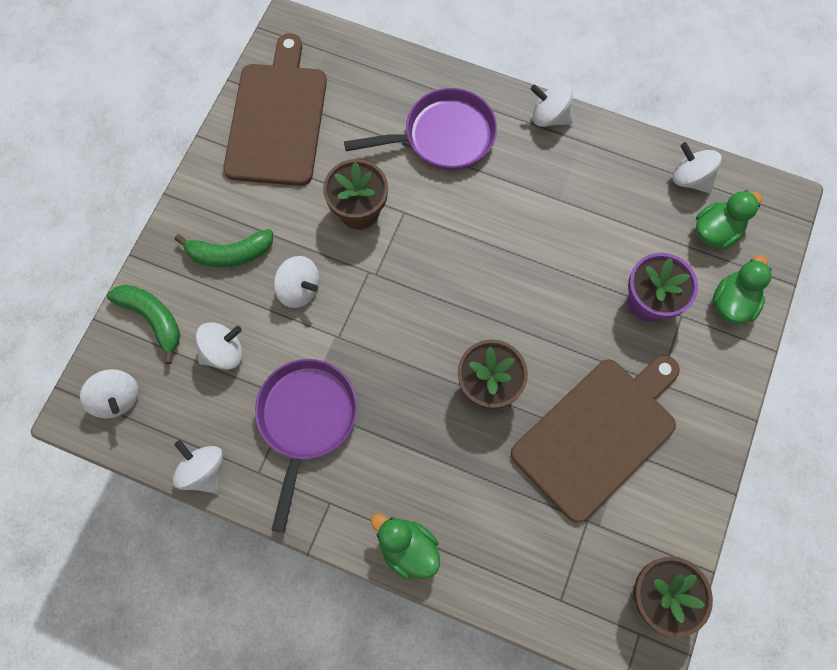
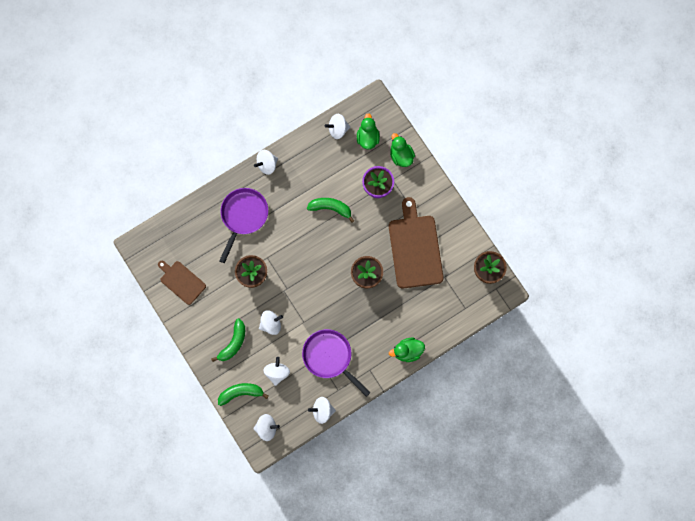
camera: 55 degrees left, 5 degrees up
brown cutting board [223,33,327,186] -> brown cutting board [158,261,206,305], size x0.58
none -> green banana [307,198,354,223]

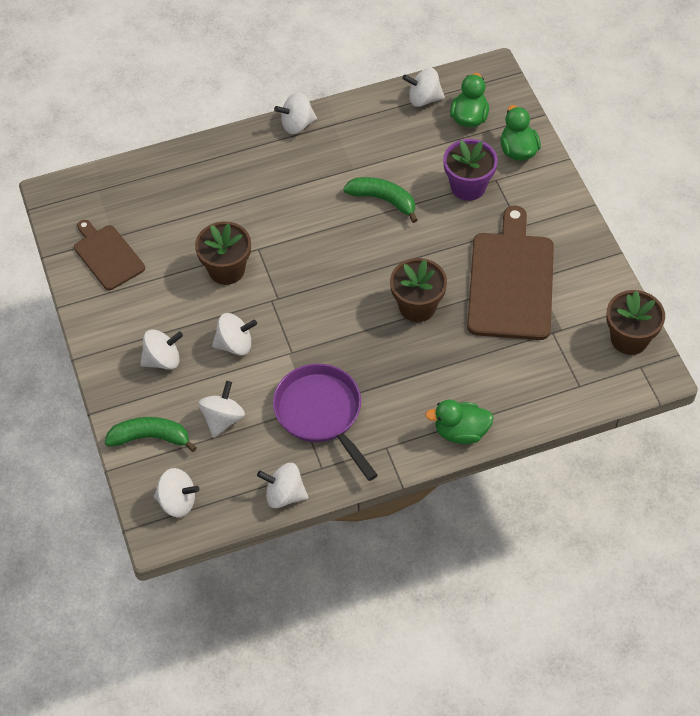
camera: 15 degrees right, 20 degrees down
green banana [211,318,245,362] -> white spinning top [140,329,183,370]
purple pan [219,188,268,263] -> none

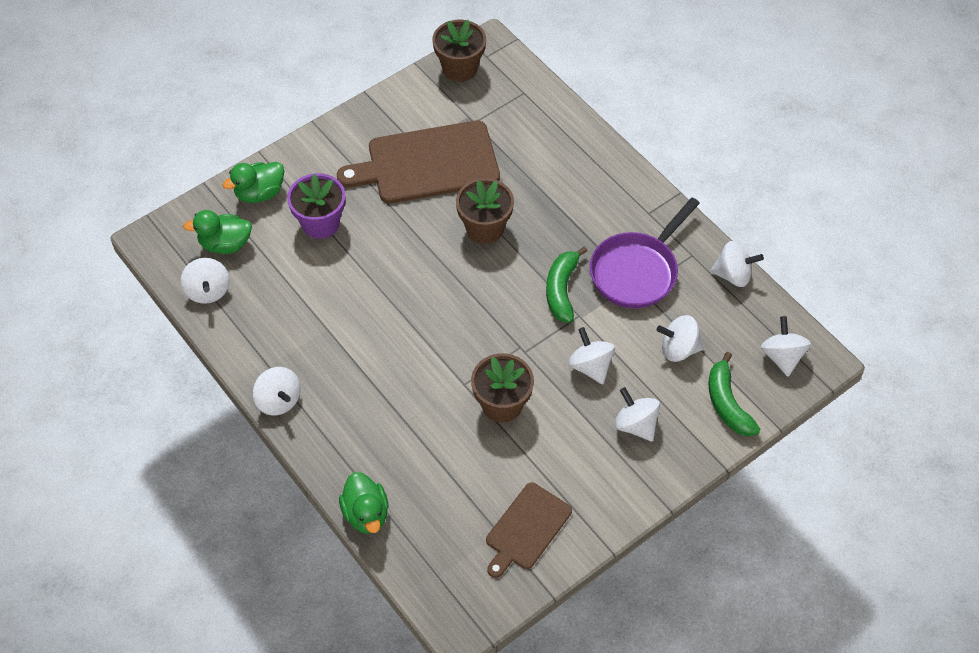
camera: 110 degrees left, 0 degrees up
white spinning top [257,463,308,508] -> white spinning top turned 75 degrees counterclockwise [710,241,764,287]
green banana [343,177,417,223] -> green banana moved to [546,246,587,323]
green duck [425,399,494,444] -> green duck moved to [339,472,389,534]

